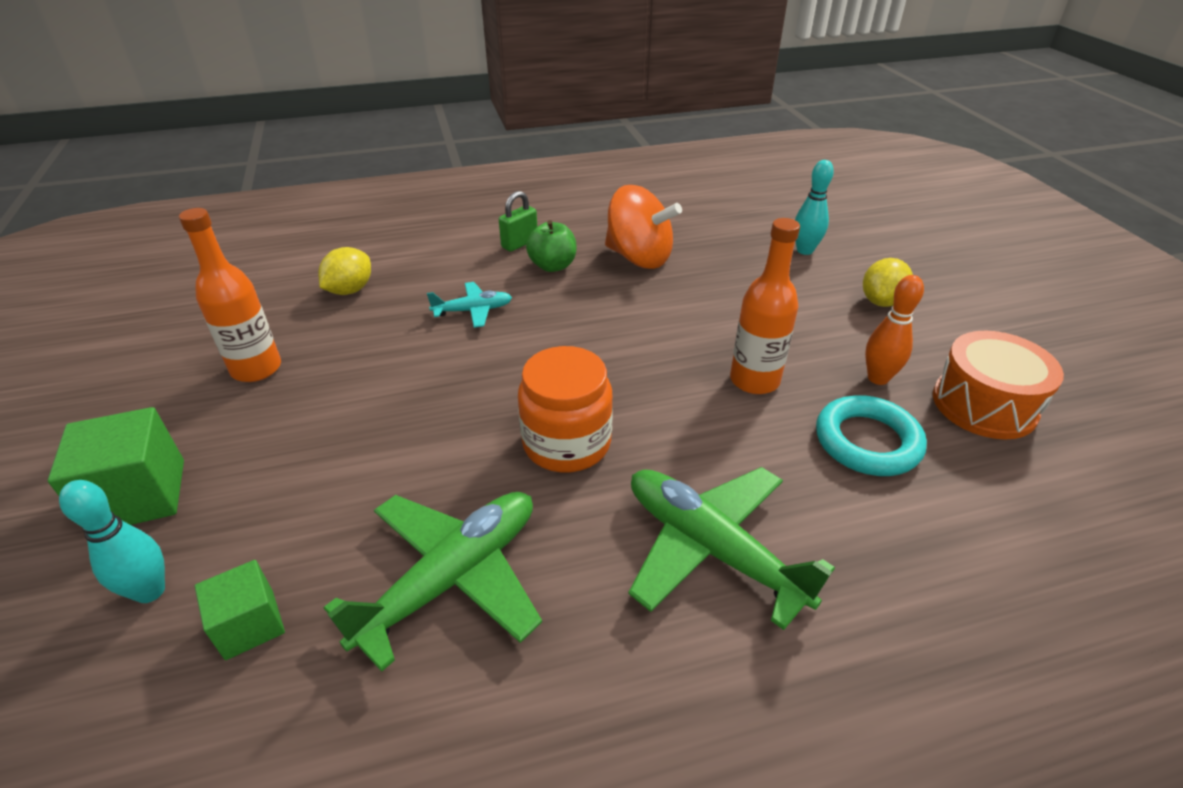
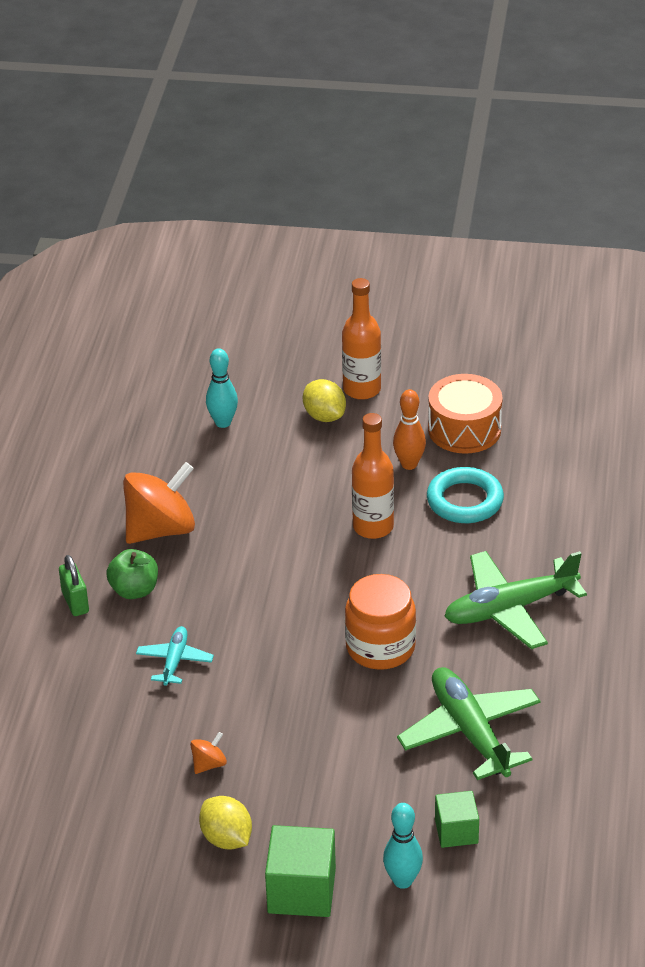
camera: 65 degrees left, 0 degrees up
orange bottle [179,208,281,382] -> orange bottle moved to [342,278,381,400]
yellow lemon [318,247,371,295] -> yellow lemon moved to [199,796,252,849]
none -> orange spinning top [190,732,227,774]

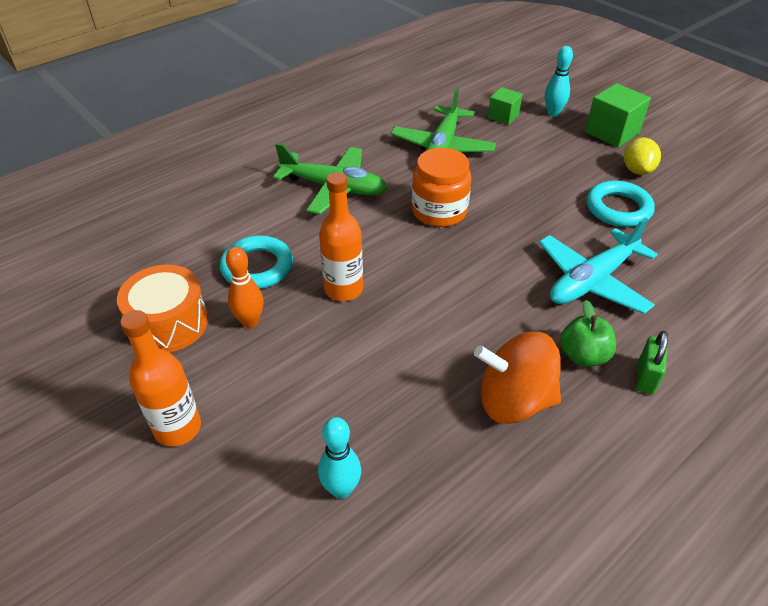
camera: 140 degrees left, 5 degrees up
turquoise plane [136,626,214,686] -> turquoise plane [539,218,658,314], size x1.88
orange spinning top [190,732,227,774] -> turquoise ring [587,181,655,227]
yellow lemon [303,379,346,422] -> none

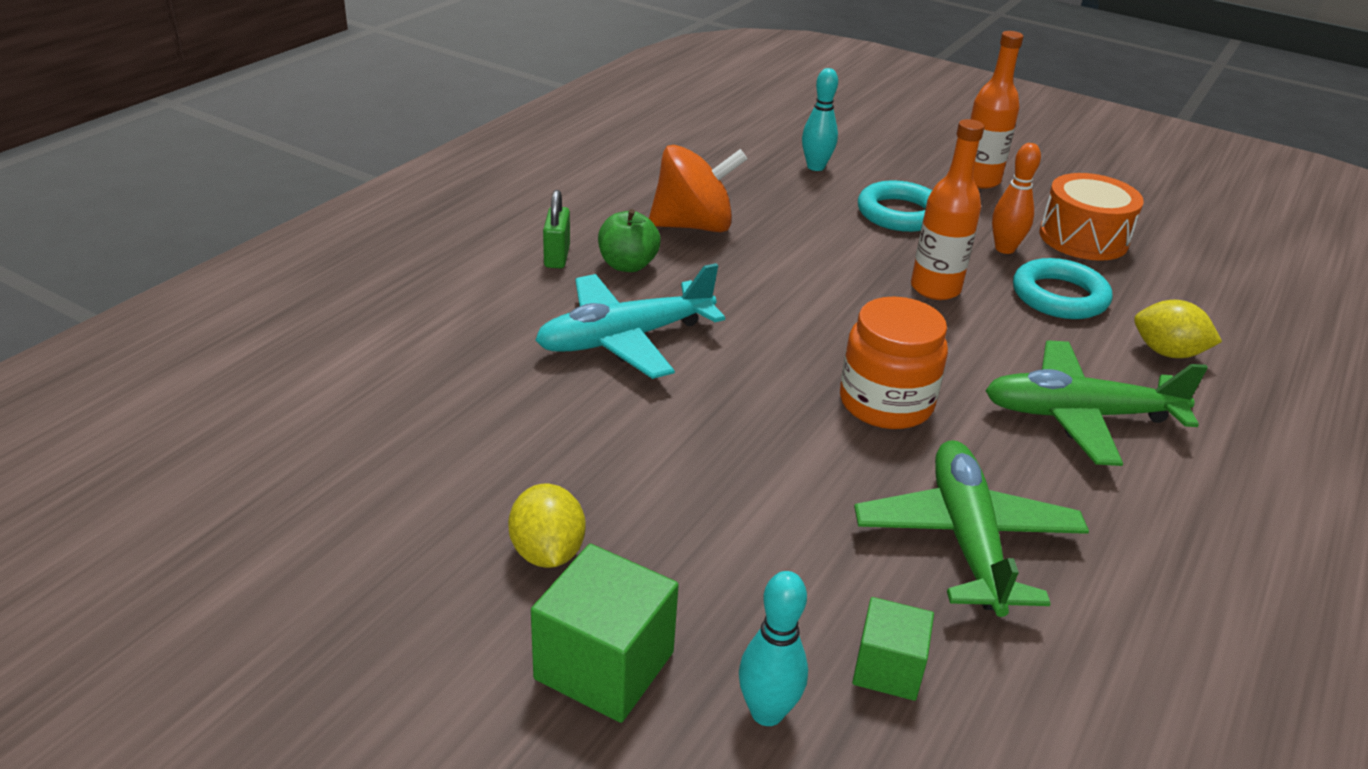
camera: 160 degrees right, 10 degrees down
turquoise plane [539,218,658,314] -> turquoise plane turned 150 degrees counterclockwise [535,263,725,379]
turquoise ring [587,181,655,227] -> turquoise ring moved to [858,180,932,232]
none -> yellow lemon [1134,300,1222,358]

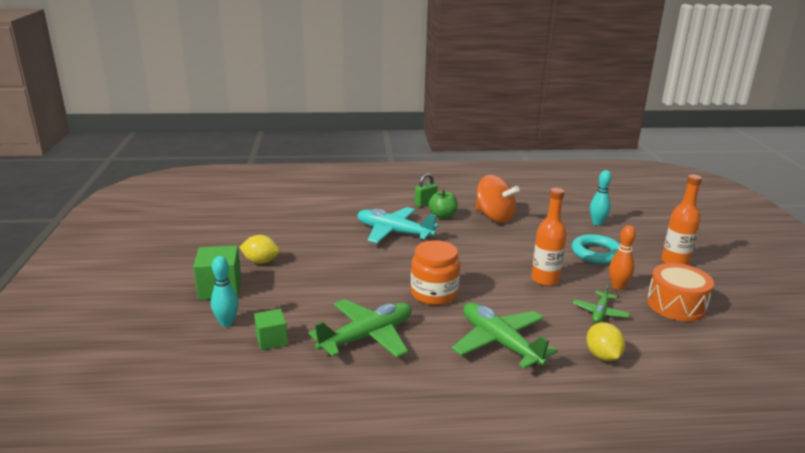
camera: 55 degrees right, 10 degrees down
yellow lemon [508,484,585,568] -> yellow lemon turned 60 degrees clockwise [239,235,280,264]
turquoise ring [1013,258,1112,319] -> green plane [573,283,630,323]

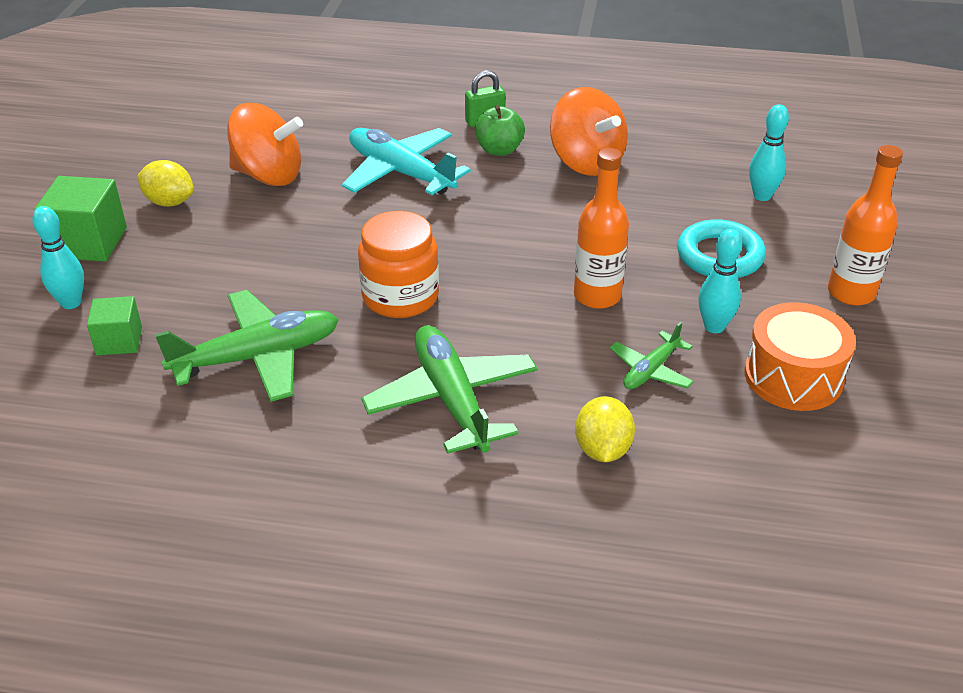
camera: 15 degrees right, 15 degrees up
orange bowling pin [609,225,636,290] -> turquoise bowling pin [699,229,742,333]
none -> orange spinning top [227,103,303,186]

